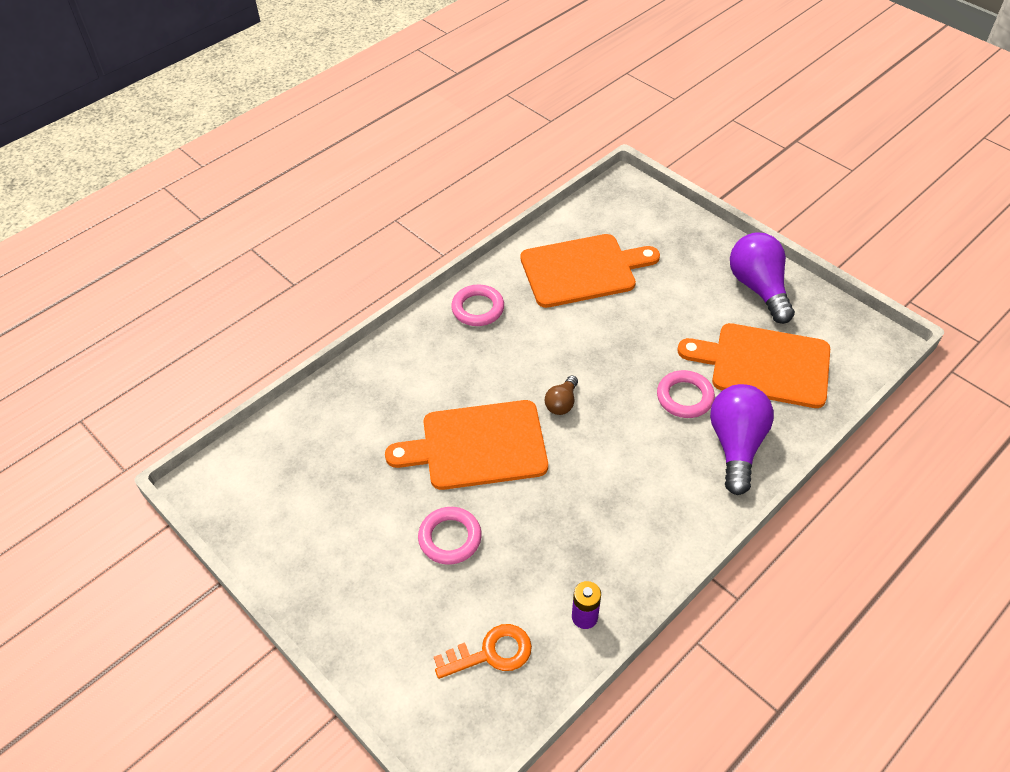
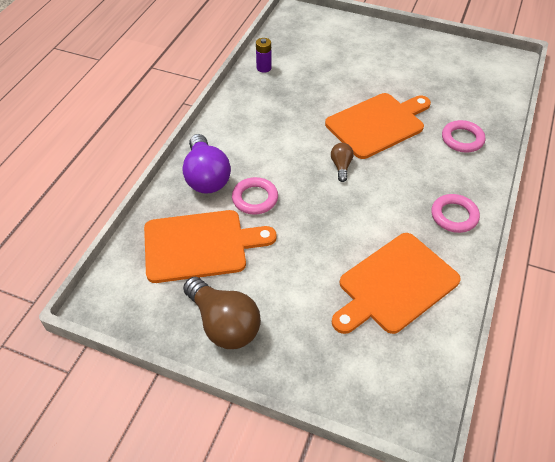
camera: 155 degrees right, 0 degrees up
pink ring [418,507,482,565] -> pink ring moved to [442,120,485,152]
orange key [434,624,532,679] -> none
purple light bulb [730,232,795,324] -> brown light bulb [183,277,261,349]

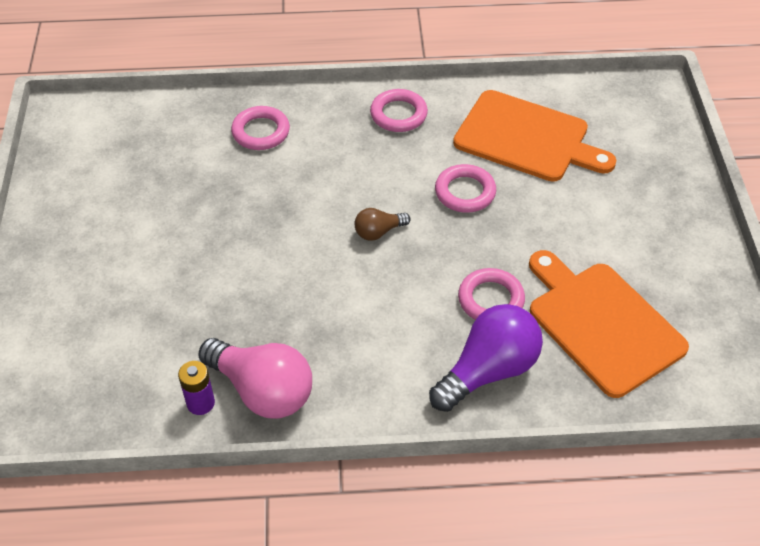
camera: 115 degrees left, 0 degrees up
brown light bulb [183,277,261,349] -> none
orange cutting board [325,93,431,159] -> none
none -> pink light bulb [198,338,312,419]
none -> pink ring [435,164,496,213]

